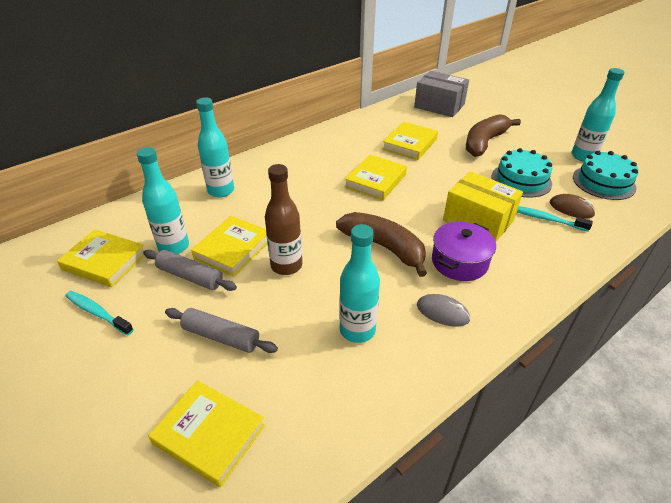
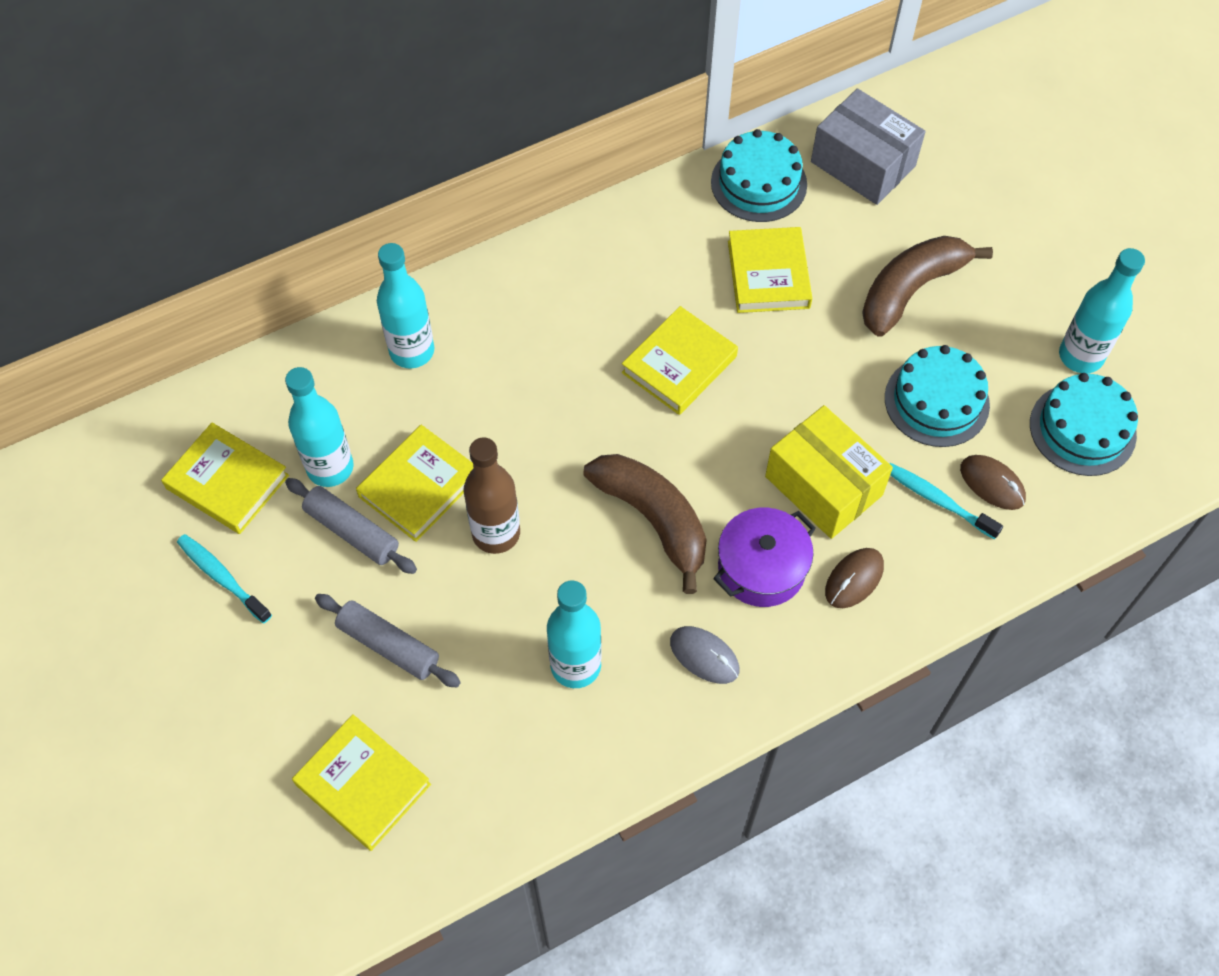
camera: 10 degrees right, 20 degrees up
yellow book [383,122,438,160] -> yellow book turned 45 degrees counterclockwise [728,227,812,313]
none -> turquoise cake [711,129,807,222]
none -> brown mouse [825,548,884,608]

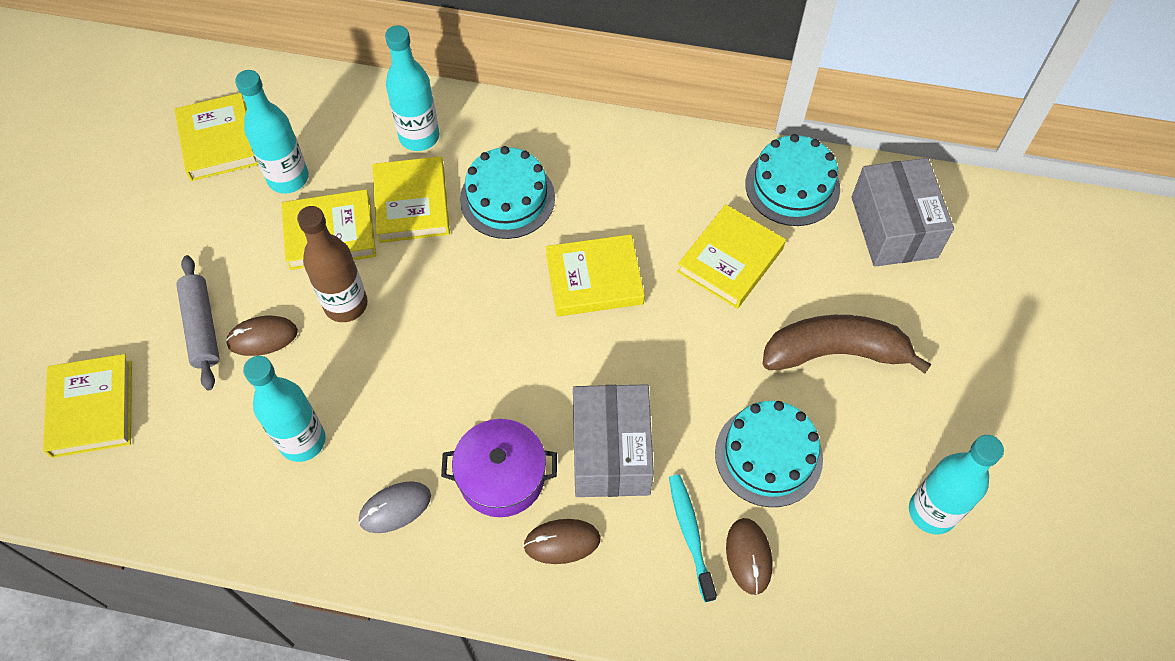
camera: 40 degrees right, 0 degrees up
turquoise toothbrush [177,534,272,623] -> none
grey rolling pin [285,478,417,574] -> none
brown banana [584,454,707,594] -> none
grey mouse [670,626,739,684] -> grey mouse turned 75 degrees clockwise [359,481,431,533]
yellow box [765,405,893,539] -> grey box [573,384,654,497]
turquoise cake [1030,373,1138,476] -> turquoise cake moved to [460,146,555,239]
none -> brown mouse [225,316,298,356]
none -> yellow book [372,156,450,243]

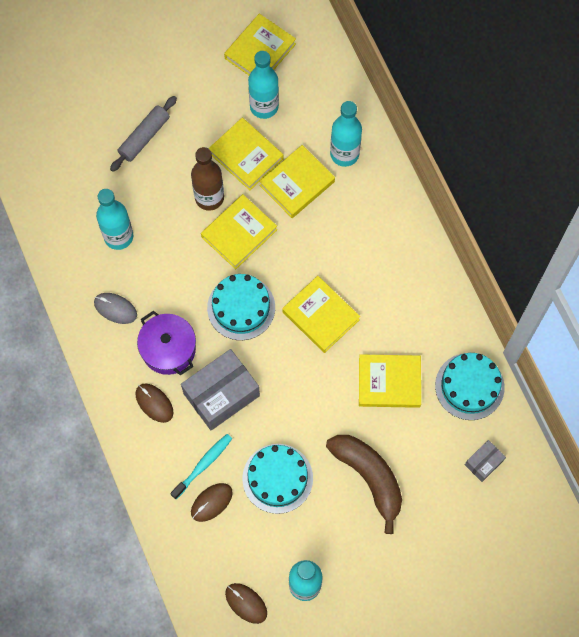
camera: 55 degrees right, 10 degrees up
yellow book [43,354,132,458] -> yellow book moved to [201,194,277,269]
brown mouse [225,316,298,356] -> brown mouse moved to [225,583,267,624]
turquoise cake [460,146,555,239] -> turquoise cake moved to [207,274,275,340]
grey box [851,158,954,267] -> grey box [465,440,506,482], size x0.50

